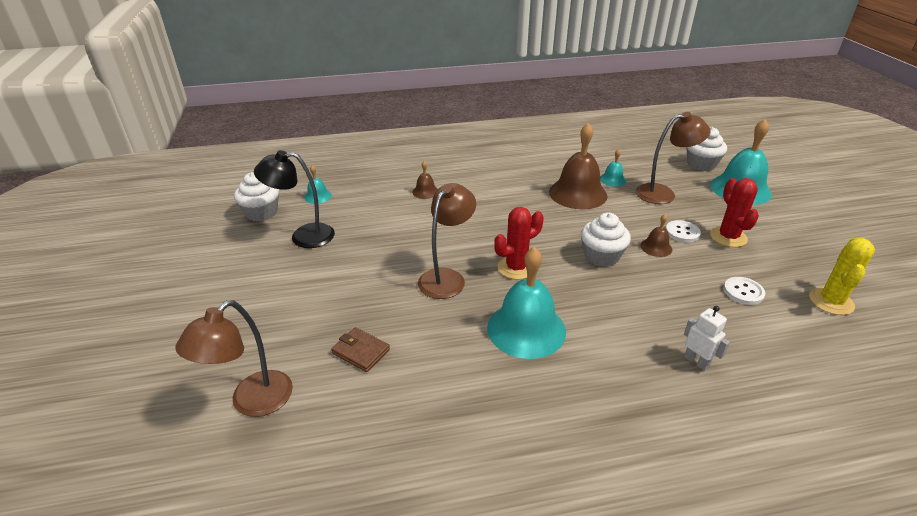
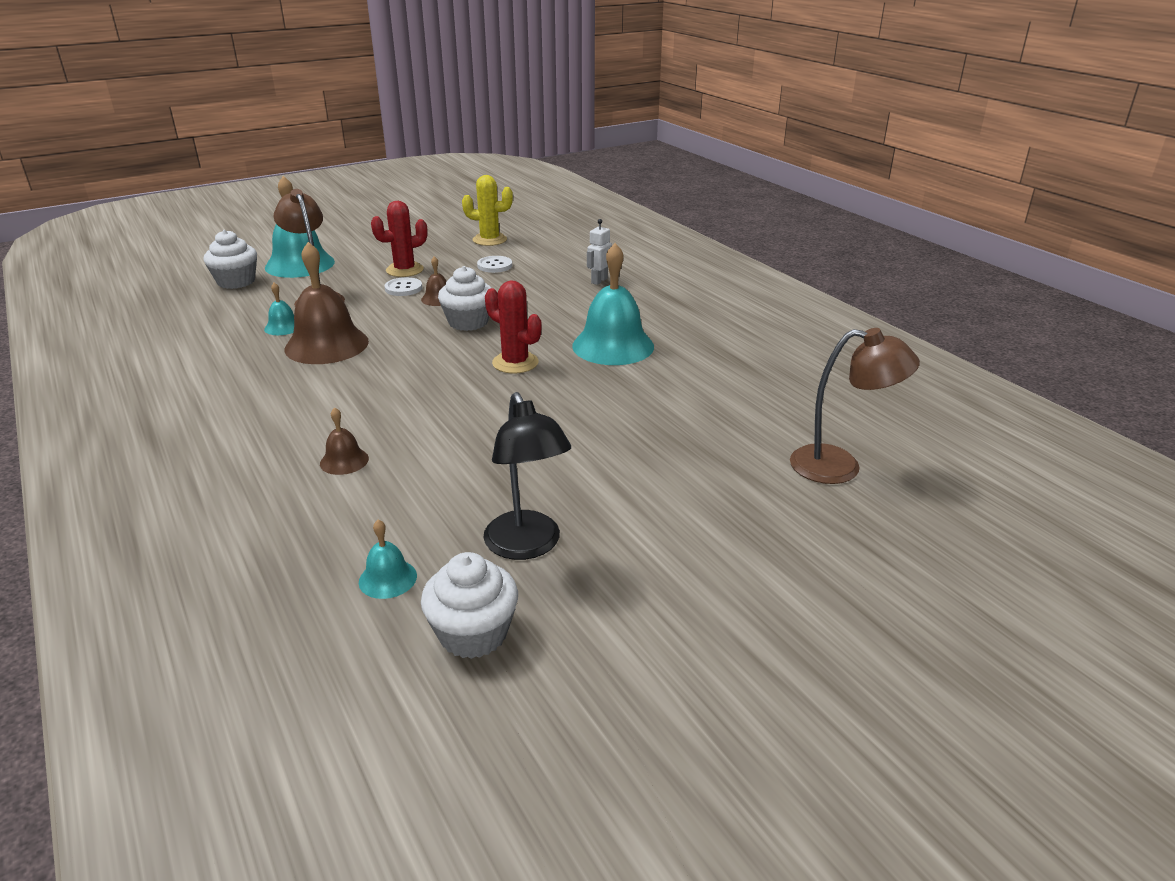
camera: 110 degrees left, 5 degrees down
brown wallet [331,327,390,372] -> none
brown lamp [418,183,476,299] -> none

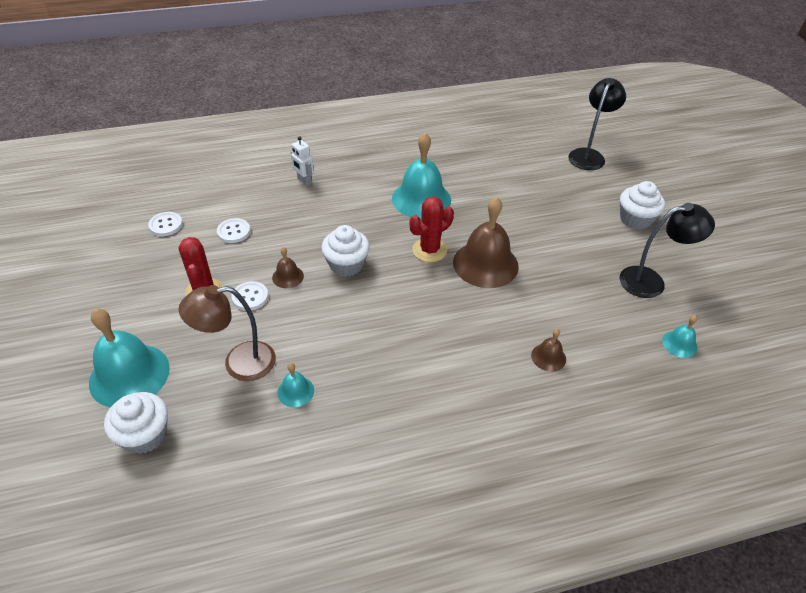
camera: 75 degrees left, 15 degrees up
brown bell [285,242,369,364] -> brown bell moved to [453,197,519,288]
white cupcake [421,552,518,659] -> white cupcake moved to [620,181,665,230]
yellow cactus [462,175,513,246] -> white button [148,212,183,236]
brown lamp [790,328,920,484] -> black lamp [568,78,626,170]

